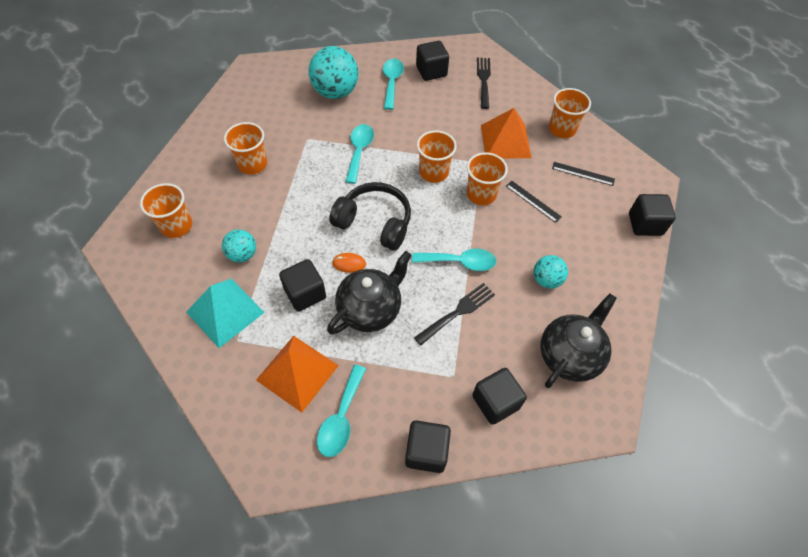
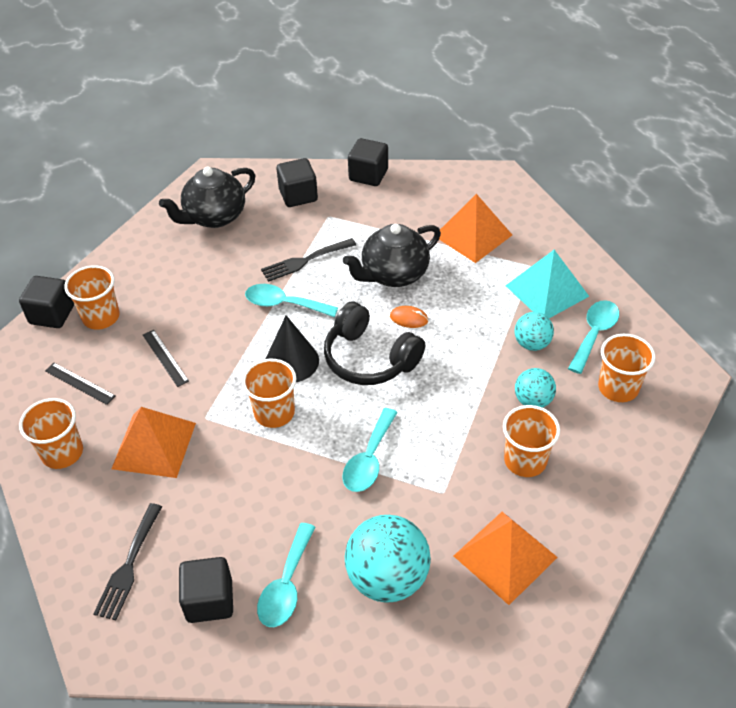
camera: 165 degrees left, 10 degrees down
black cube [279,259,326,312] -> none
turquoise spoon [317,365,366,457] -> turquoise spoon moved to [568,300,619,374]
orange cup [467,152,508,205] -> orange cup moved to [64,265,120,330]
turquoise ball [534,255,568,289] -> turquoise ball moved to [515,368,556,408]
none -> black cone [266,315,319,382]
none -> orange pyramid [454,512,558,605]

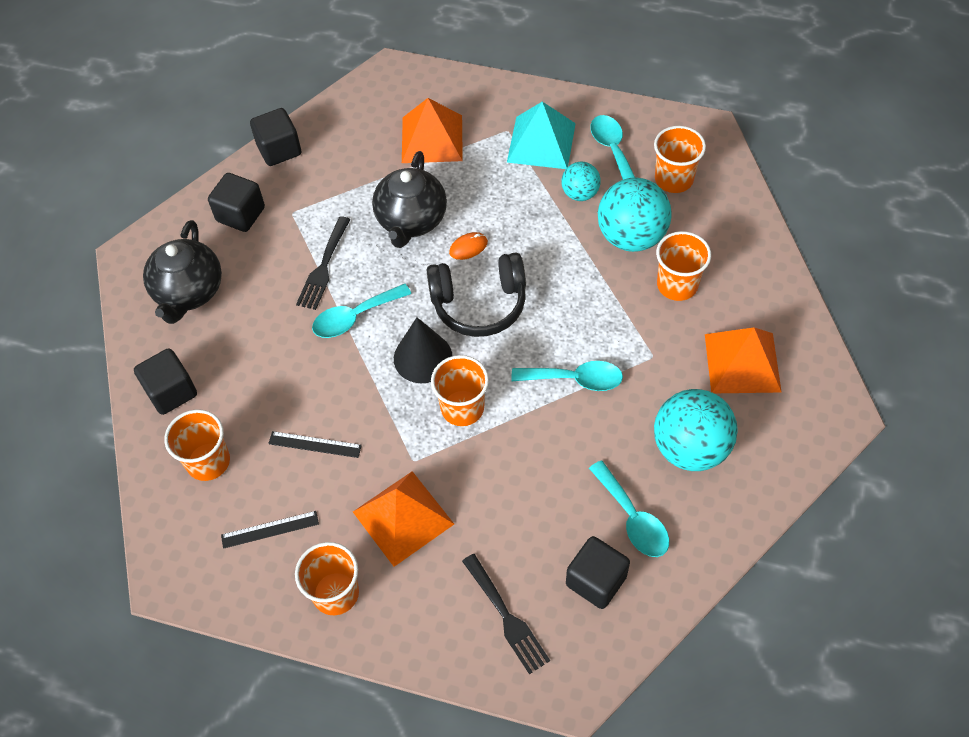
camera: 45 degrees left, 10 degrees up
black cube [19,276,74,328] -> black cube moved to [134,348,197,415]
turquoise spoon [342,408,398,492] -> turquoise spoon turned 60 degrees counterclockwise [511,361,623,391]
turquoise ball [515,368,556,408] -> turquoise ball [598,178,671,252], size x1.80

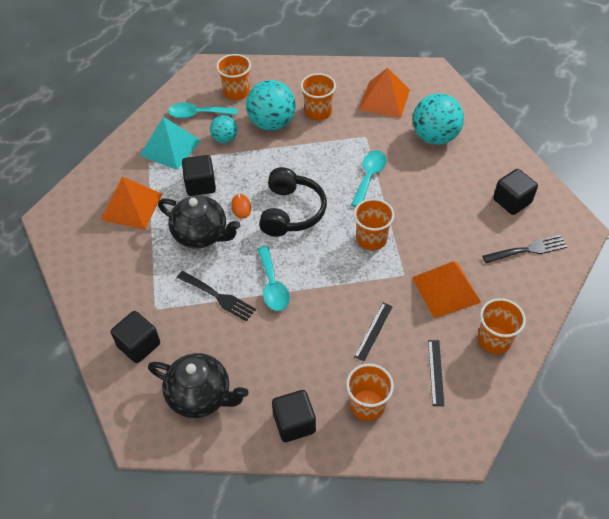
camera: 75 degrees left, 5 degrees down
black cube [250,108,301,166] -> black cube moved to [182,155,216,196]
black cone [394,317,452,383] -> none
turquoise spoon [589,461,669,557] -> none

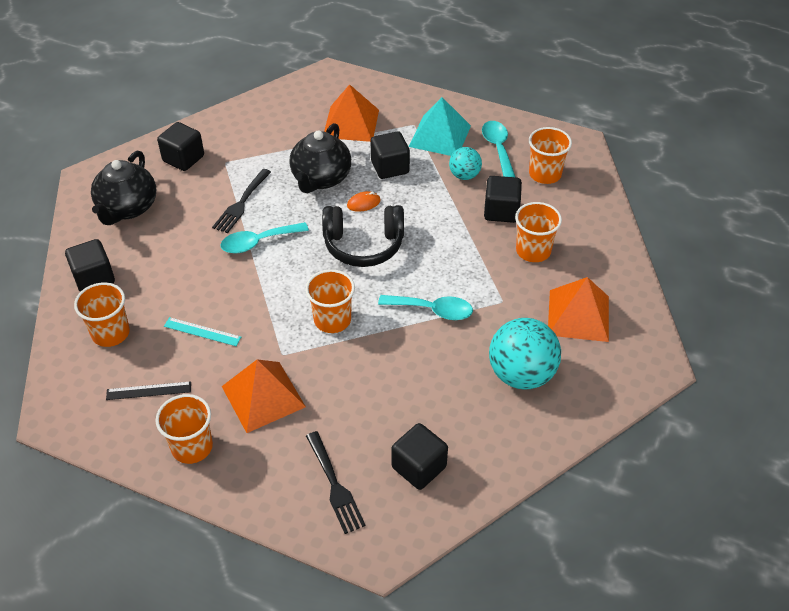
camera: 80 degrees right, 5 degrees down
turquoise ball [246,80,296,130] -> black cube [484,176,522,223]
black ruler [354,303,393,361] -> turquoise ruler [164,317,241,346]

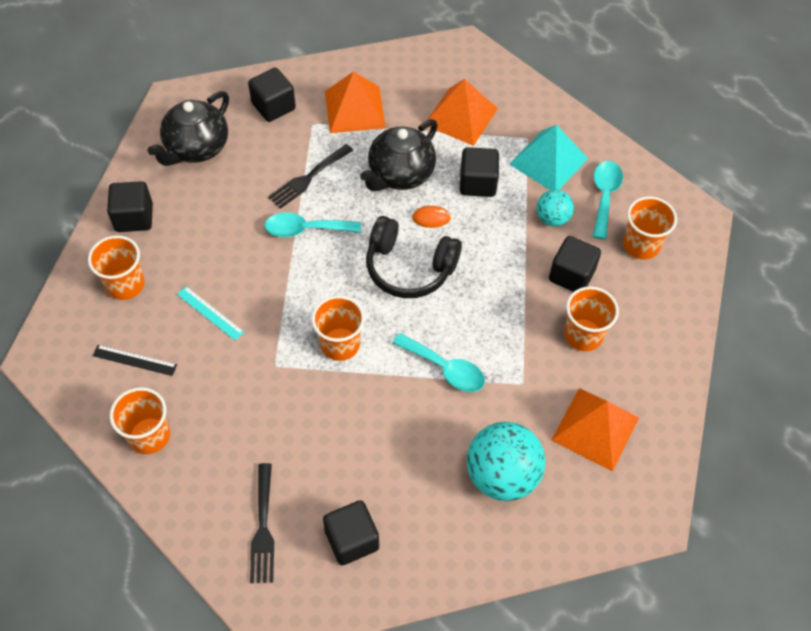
camera: 20 degrees right, 10 degrees up
orange pyramid [222,359,306,433] -> orange pyramid moved to [325,72,386,133]

